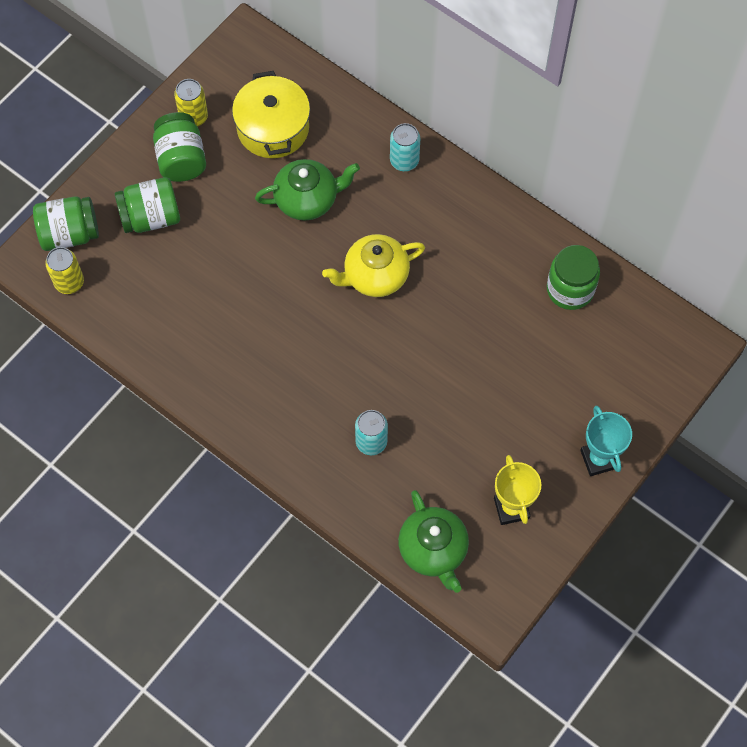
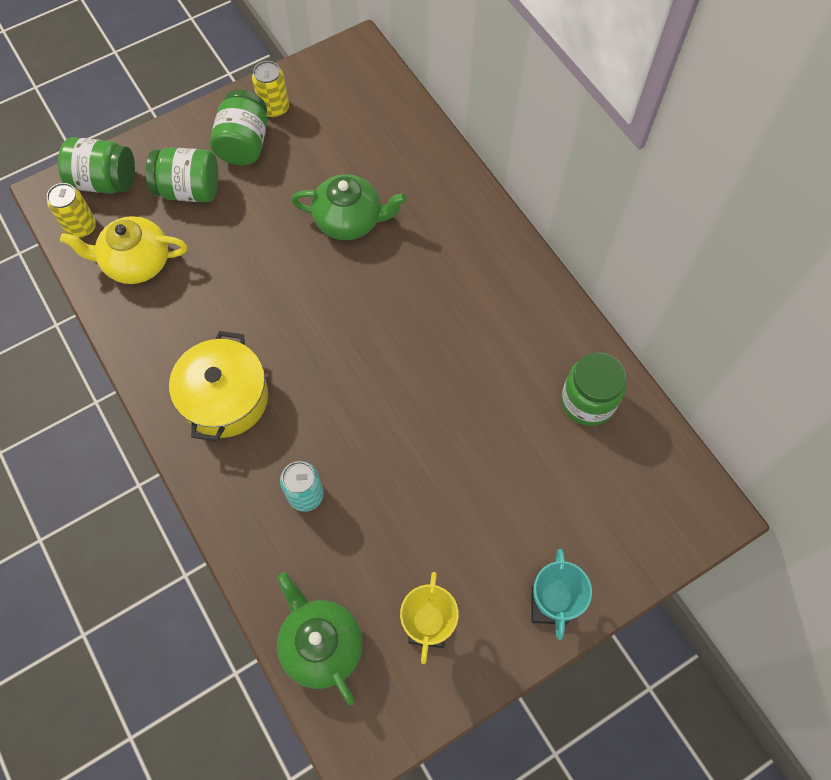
camera: 20 degrees right, 0 degrees up
yellow pot [232,71,310,158] -> yellow pot moved to [169,331,268,441]
yellow teapot [322,234,425,297] -> yellow teapot moved to [60,216,187,284]
turquoise can [390,123,420,171] -> none
green teapot [398,490,469,593] -> green teapot turned 150 degrees clockwise [277,572,363,705]

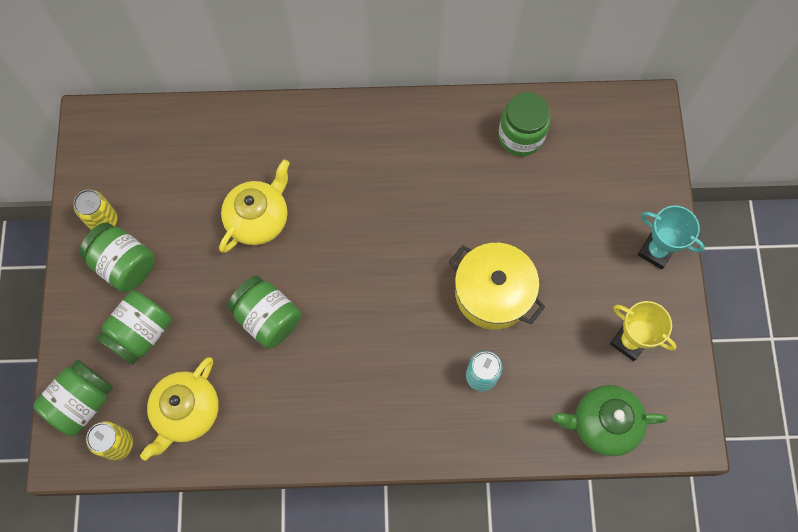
camera: 60 degrees left, 5 degrees up
yellow pot [169,331,268,441] -> yellow pot moved to [449,243,545,330]
green teapot [291,174,407,240] -> yellow teapot [219,159,290,253]
none -> green jar [227,276,301,349]

